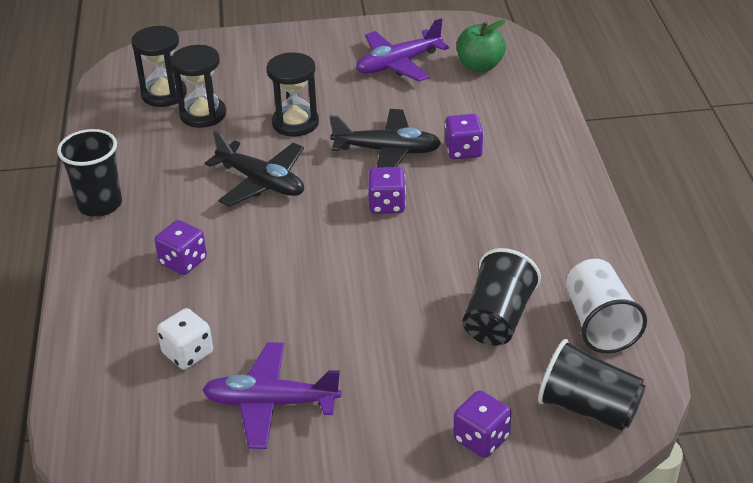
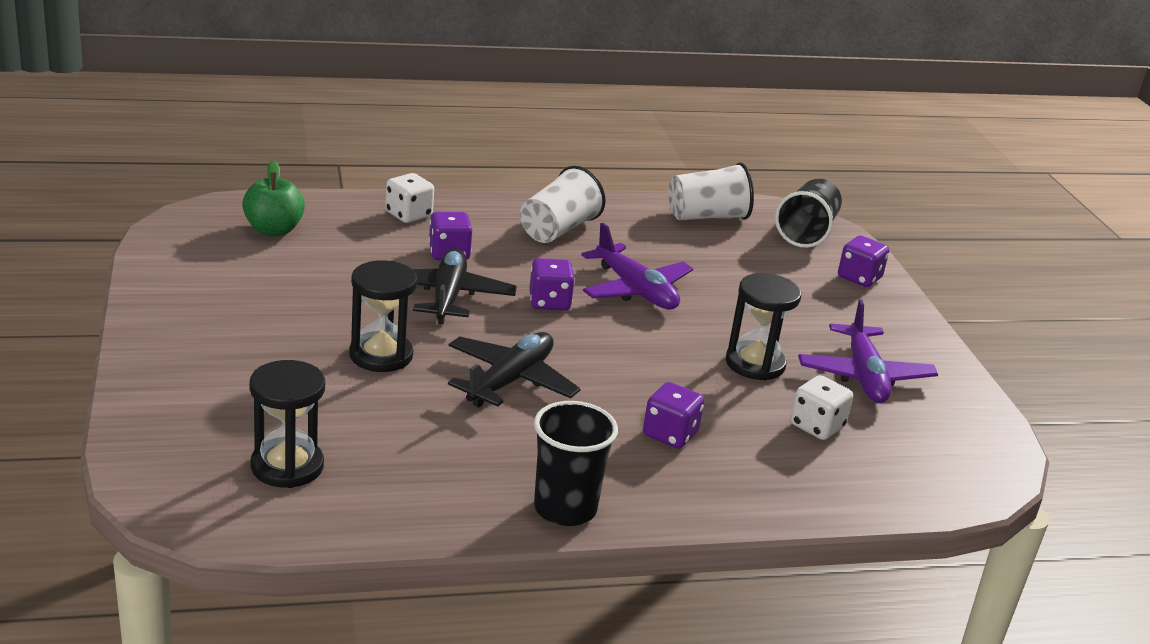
camera: 100 degrees left, 10 degrees down
black hourglass [171,45,226,128] -> black hourglass moved to [726,273,801,380]
purple plane [356,18,449,82] -> purple plane moved to [581,223,693,309]
black cup [463,248,541,346] -> none
none -> white dice [385,173,434,223]
none -> white cup [520,166,606,243]

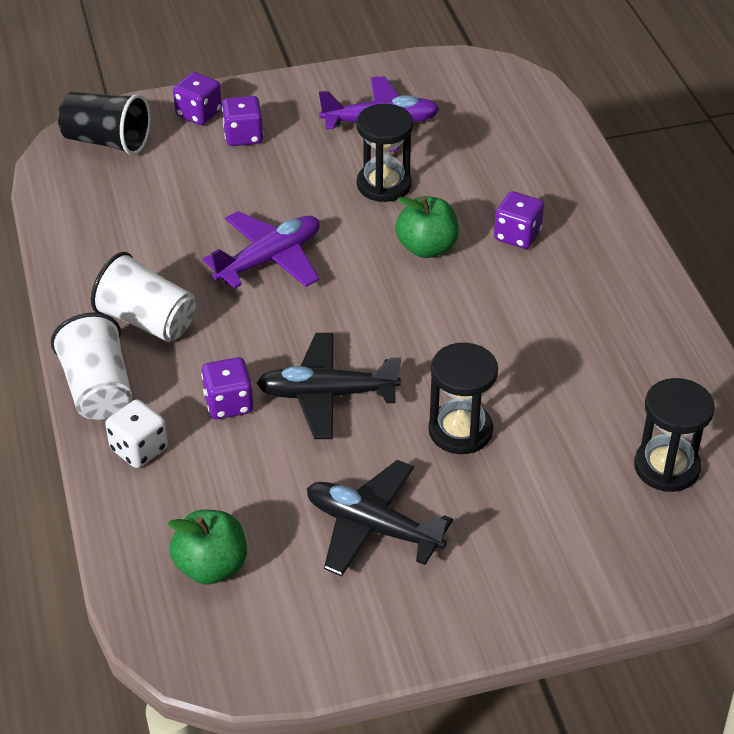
camera: 90 degrees left, 15 degrees up
black plane [448,332,581,407] -> black plane moved to [307,460,453,576]
purple dice [529,258,575,310] -> purple dice moved to [222,96,263,146]
black cup [534,401,618,526] -> none
white cup [668,163,754,220] -> white cup moved to [51,312,132,420]
white dice [790,375,853,440] -> none
none -> green apple [395,196,459,258]

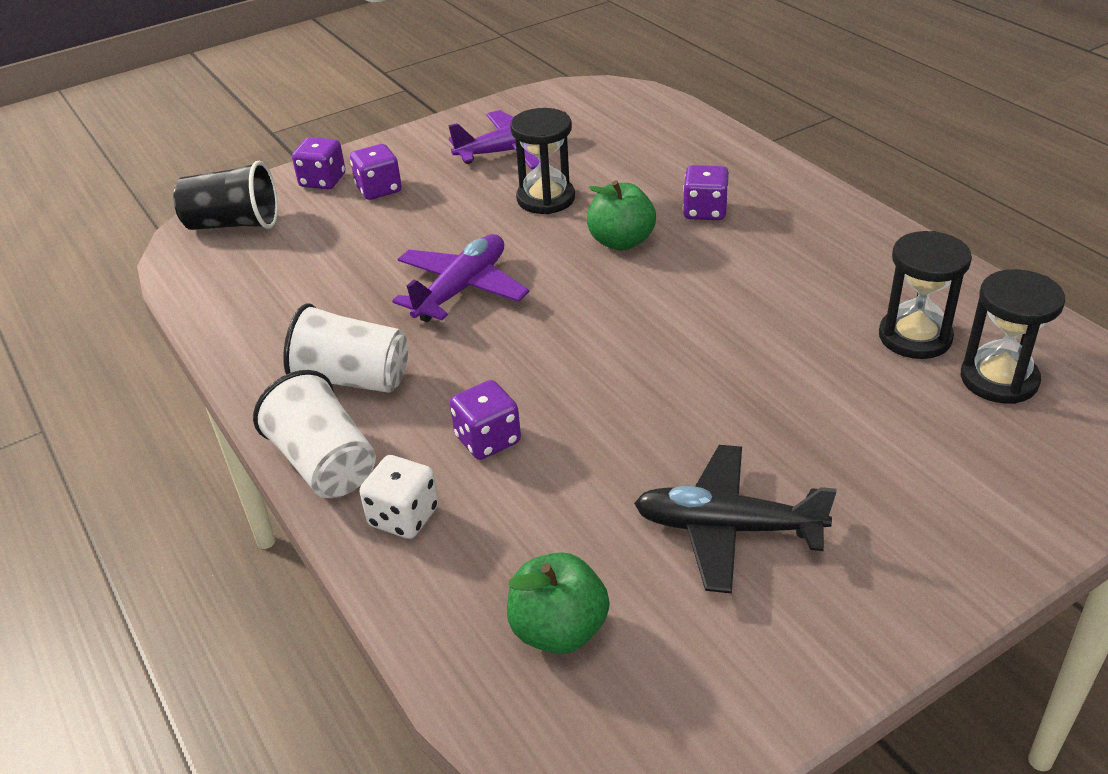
camera: 15 degrees left, 5 degrees down
black plane [256,333,401,439] -> none
black hourglass [428,343,498,454] -> black hourglass moved to [879,231,972,359]

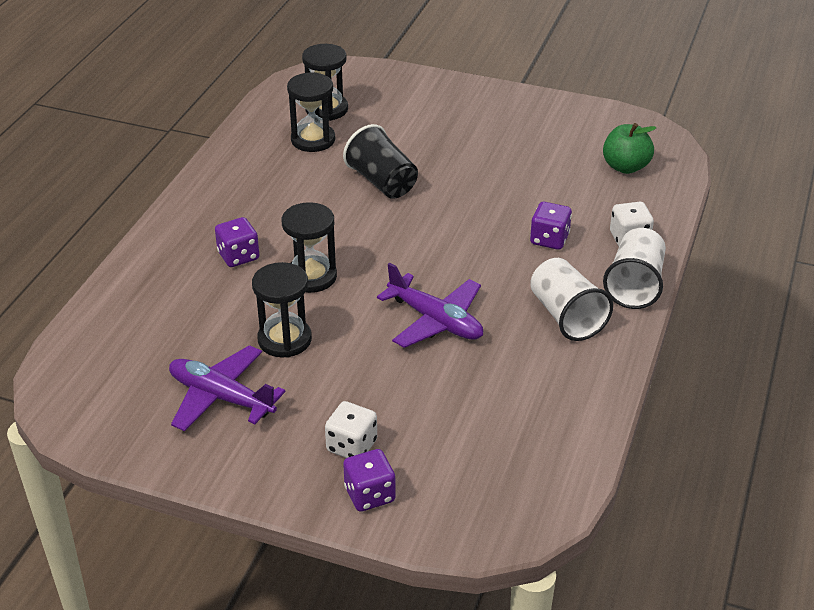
camera: 130 degrees left, 0 degrees up
black cup [173,161,278,230] -> black cup moved to [343,124,418,199]
purple dice [350,144,402,200] -> white dice [325,401,377,458]
purple plane [392,234,529,322] -> purple plane turned 135 degrees counterclockwise [377,263,483,348]
green apple [587,180,656,251] -> black hourglass [282,202,337,293]
black plane [634,445,837,594] -> none

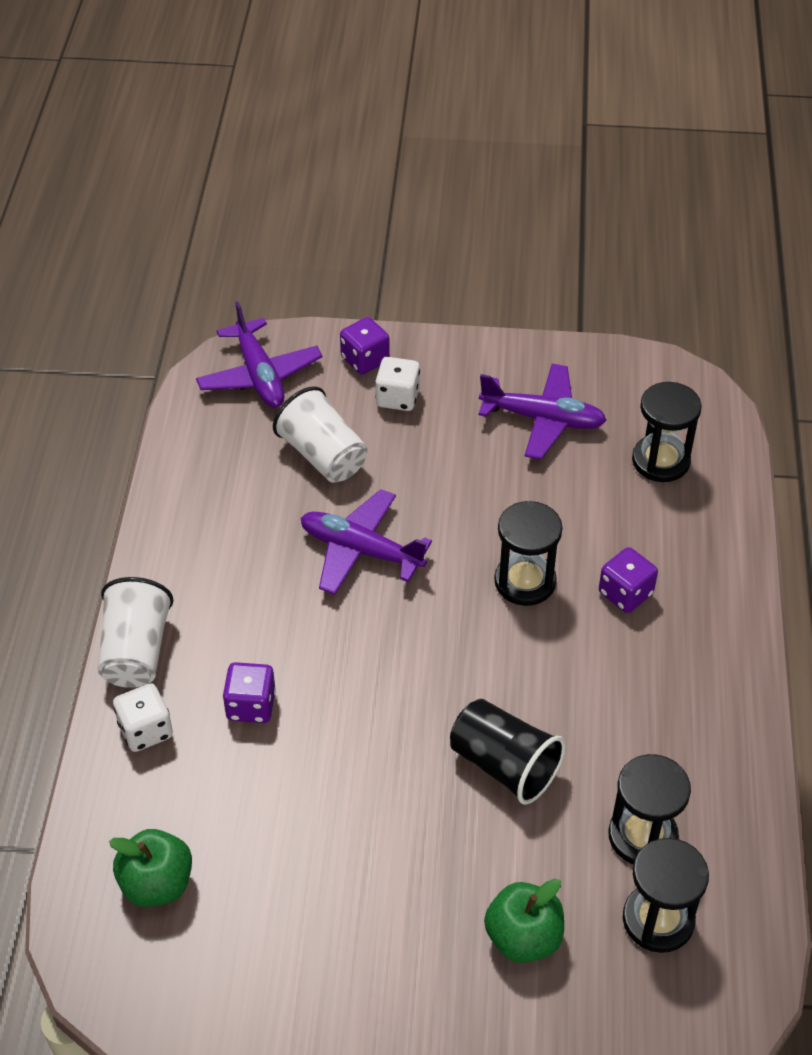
camera: 165 degrees right, 10 degrees up
black hourglass [252,262,312,358] -> black hourglass moved to [632,382,702,482]
white cup [530,258,613,341] -> white cup moved to [273,386,368,483]
none -> purple plane [196,301,322,408]
none -> green apple [484,878,564,963]

